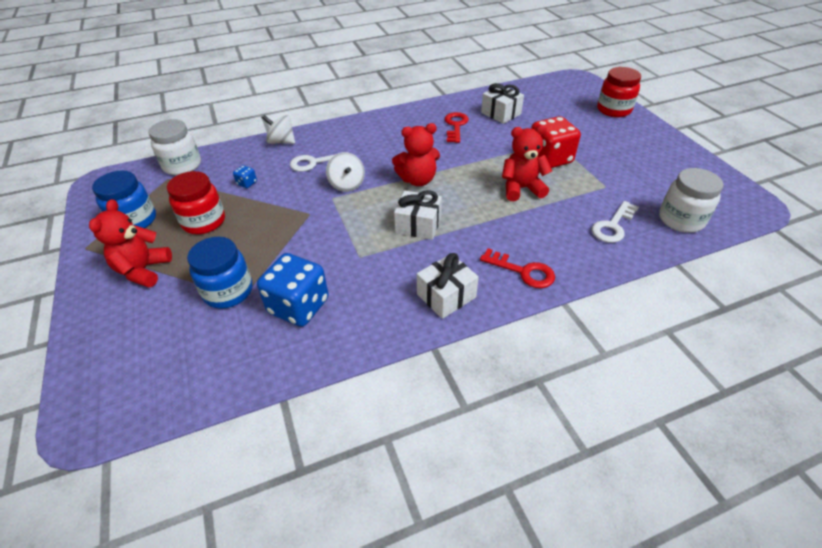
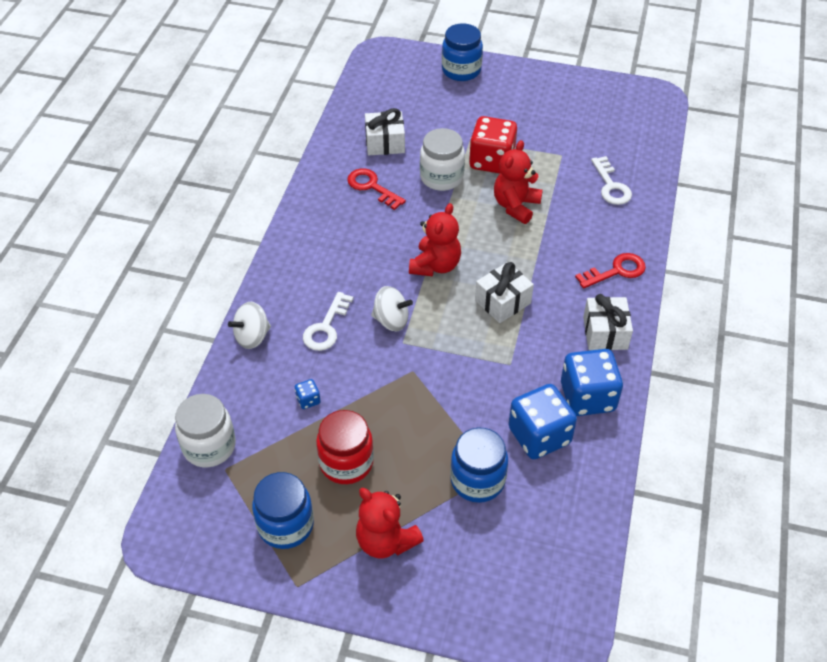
camera: 55 degrees left, 5 degrees up
red jar [597,67,641,117] -> blue jar [442,23,483,81]
white jar [659,168,724,233] -> white jar moved to [420,128,465,191]
none -> blue dice [561,349,623,416]

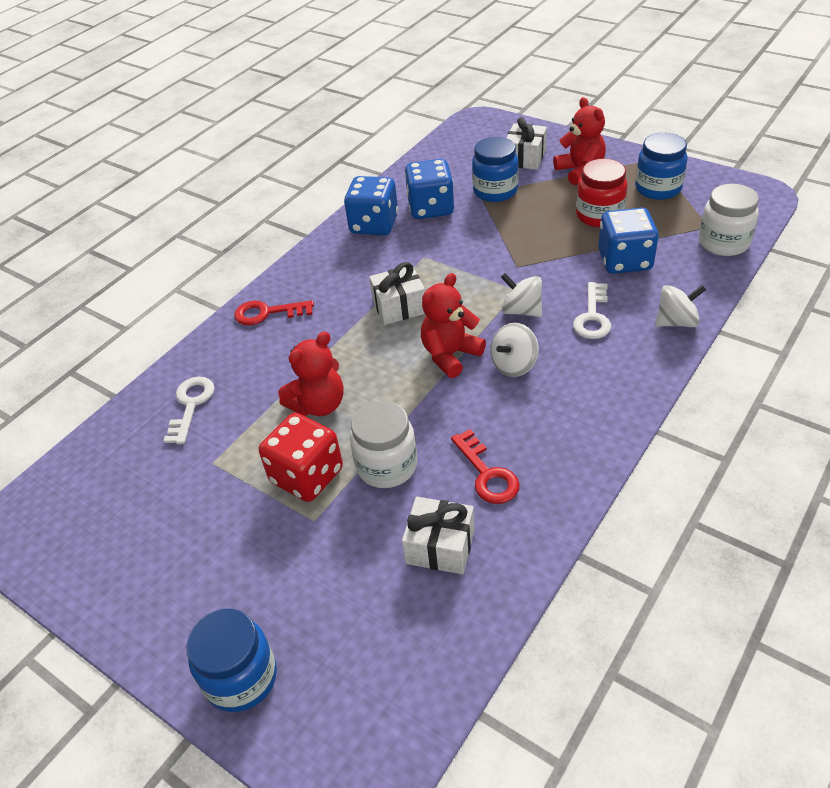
camera: 155 degrees left, 5 degrees down
blue dice [295,379,320,409] -> blue dice [598,208,659,274], size x2.38
white key [303,292,354,351] -> white key turned 150 degrees clockwise [573,282,611,339]
white gift [583,294,633,350] -> white gift moved to [506,117,547,170]
none -> white spinning top [490,323,539,377]

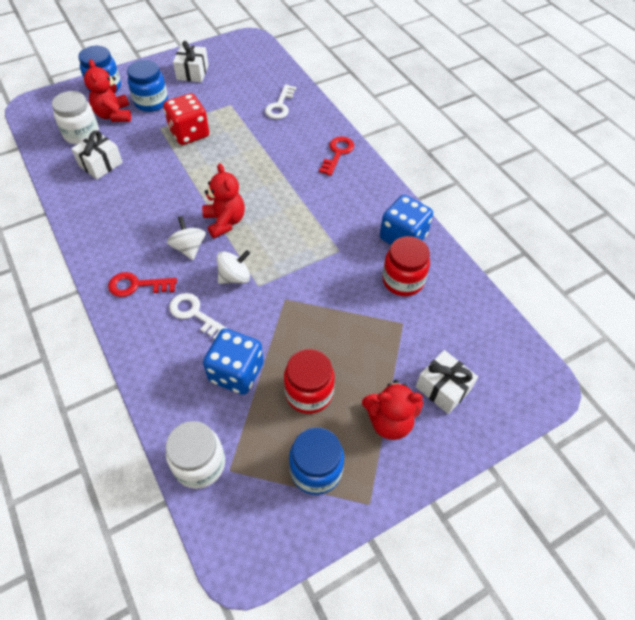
camera: 110 degrees right, 10 degrees up
white key [163,377,215,444] -> white key turned 75 degrees clockwise [265,84,296,119]
red teddy bear [278,331,344,416] -> red teddy bear moved to [84,59,131,122]
white jar [350,401,417,488] -> white jar moved to [52,91,99,145]
white gift [369,262,425,325] -> white gift moved to [173,41,209,82]
blue dice [405,159,454,219] -> red jar [382,236,430,296]
red key [451,429,520,504] -> red key moved to [108,272,177,297]
blue jar [472,137,519,202] -> blue jar moved to [127,60,168,112]
white spinning top [655,285,706,327] -> none

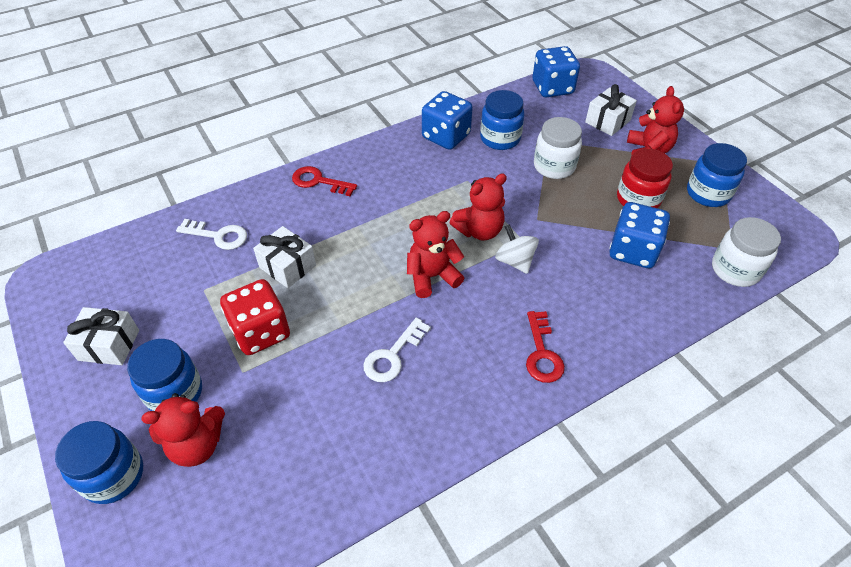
camera: 90 degrees left, 5 degrees down
white jar [52,91,99,145] -> white jar moved to [534,117,582,179]
white gift [71,130,123,179] -> white gift moved to [253,226,316,288]
white spinning top [167,216,206,260] -> none
white key [169,293,228,340] -> white key moved to [363,318,431,382]
red jar [382,236,430,296] -> blue jar [480,90,524,150]
none -> red teddy bear [449,173,507,241]
none -> blue dice [533,46,580,97]

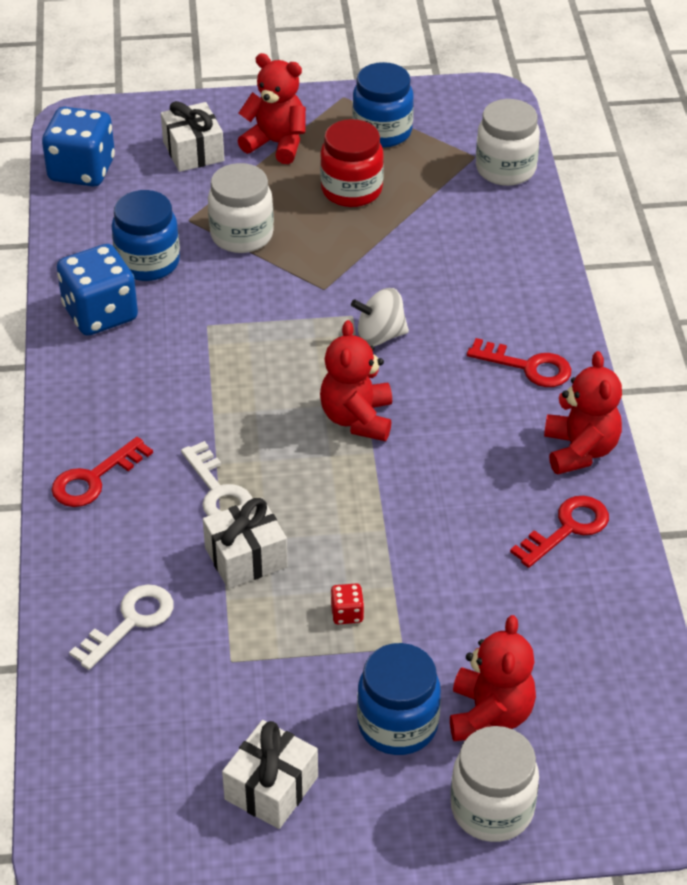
camera: 65 degrees left, 5 degrees down
blue jar [55,421,143,504] -> white jar [451,726,539,842]
red dice [220,279,290,355] -> red dice [331,584,364,624], size x0.42
white key [363,318,431,382] -> white key moved to [181,441,252,516]
red teddy bear [449,173,507,241] -> red teddy bear moved to [544,351,622,475]
blue dice [609,202,670,268] -> none
none -> red key [510,496,609,568]

